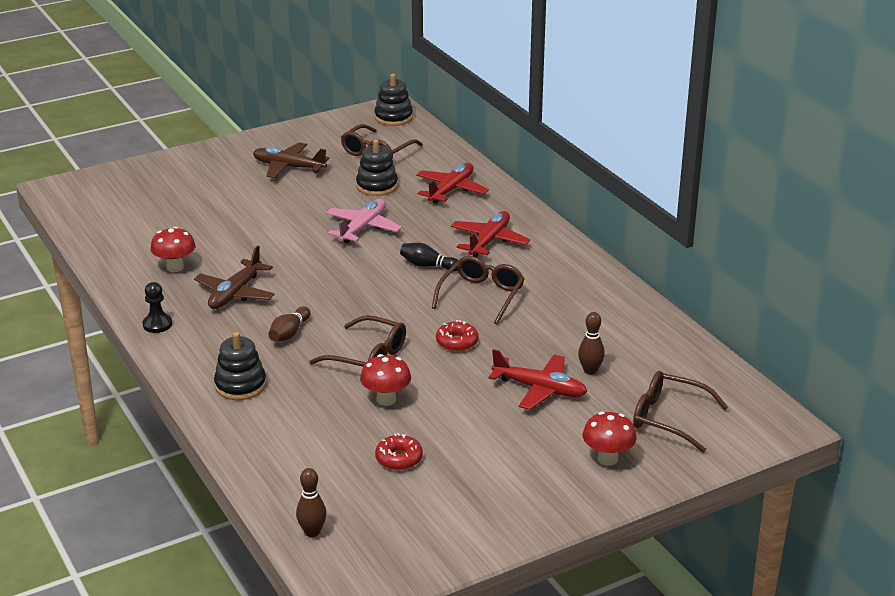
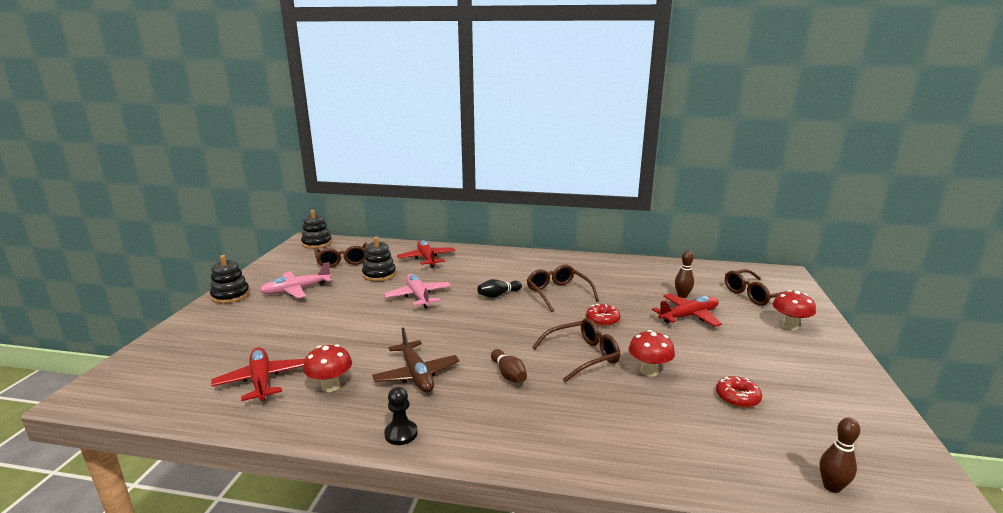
camera: 50 degrees left, 10 degrees down
black stacking toy [214,332,266,400] -> black stacking toy moved to [210,255,250,304]
brown plane [253,143,330,178] -> pink plane [260,262,332,298]
red plane [451,211,530,257] -> red plane moved to [211,347,305,401]

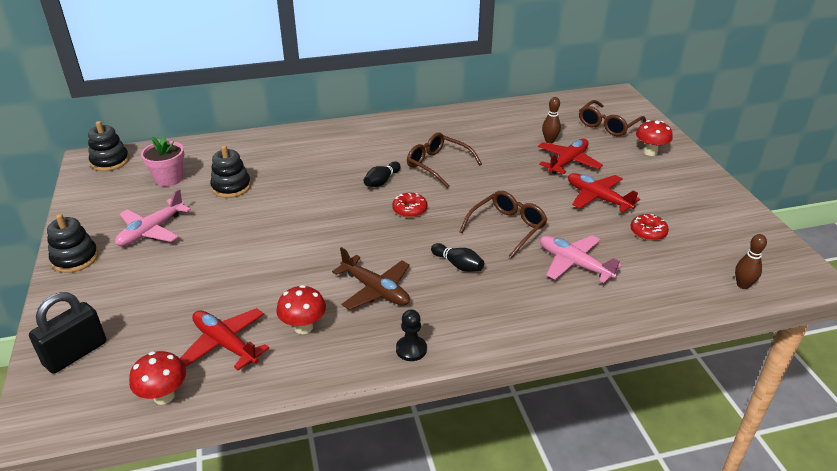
camera: 25 degrees left, 15 degrees up
brown glasses [314,242,368,268] -> pink flower pot [141,136,184,186]
pink plane [384,274,451,308] -> pink plane moved to [540,235,622,283]
red plane [397,240,455,268] -> red plane moved to [568,173,640,212]
brown bowling pin [491,349,527,383] -> black bowling pin [431,243,484,272]
red donut [586,304,620,326] -> red donut moved to [392,193,427,218]
red mushroom [629,330,675,377] -> red mushroom moved to [129,351,186,405]
none -> black padlock [29,292,106,374]

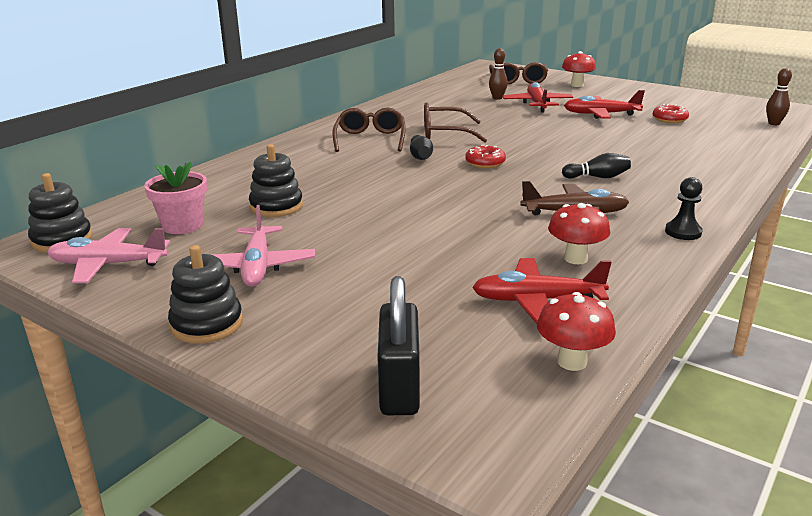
camera: 40 degrees left, 10 degrees down
brown glasses [459,191,548,258] -> brown glasses moved to [332,108,406,152]
pink plane [540,235,622,283] -> pink plane moved to [47,228,170,283]

